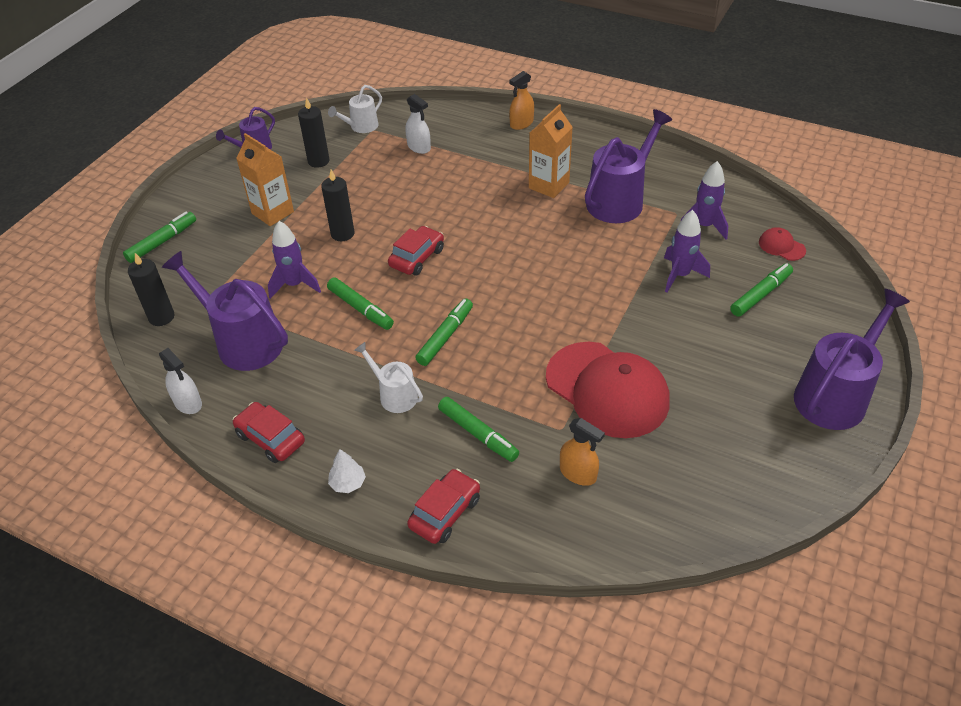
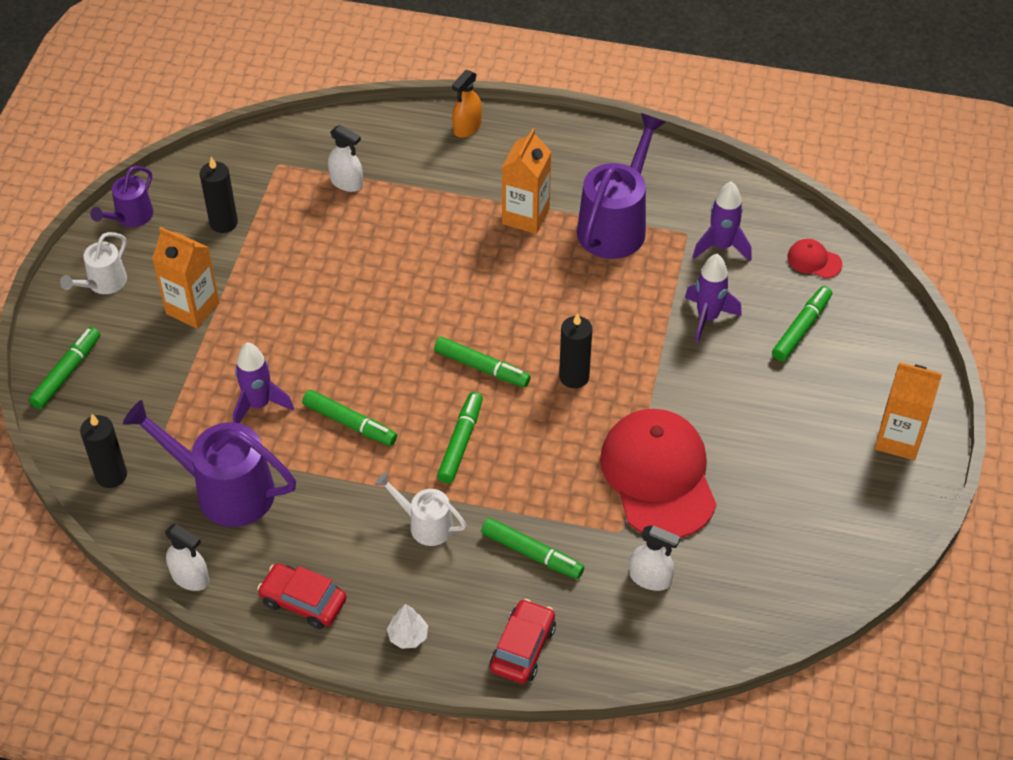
camera: 15 degrees left, 5 degrees up
black candle [321,170,354,241] -> black candle moved to [559,313,592,388]
white watering can [328,85,382,133] -> white watering can moved to [60,232,127,294]
red car [388,226,444,276] -> none
red cap [546,342,669,438] -> red cap turned 135 degrees counterclockwise [600,409,717,538]
orange spray bottle [560,418,605,486] -> white spray bottle [629,525,680,591]
purple watering can [794,289,910,430] -> orange carton [875,362,942,460]
none -> green marker [434,337,531,387]

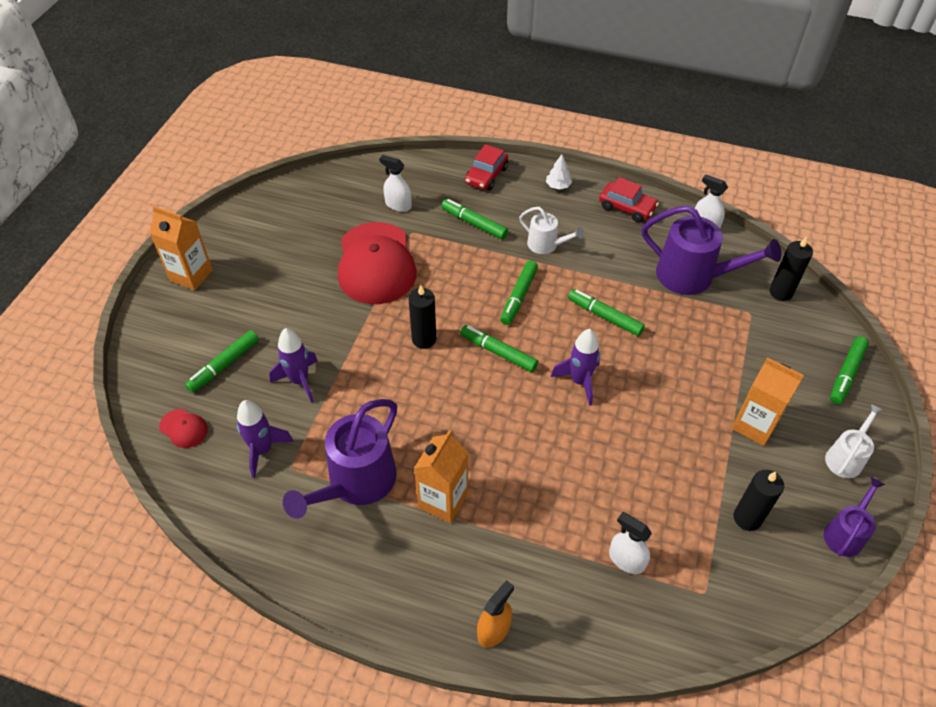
camera: 175 degrees left, 0 degrees up
purple rocket [233,342,294,423] -> purple rocket moved to [551,329,600,406]

